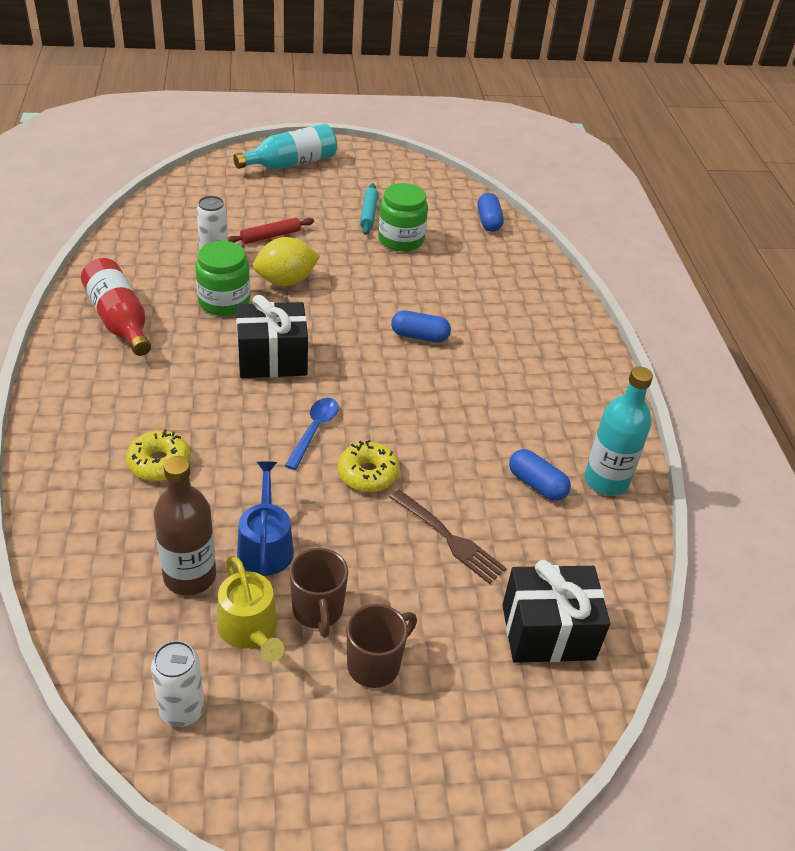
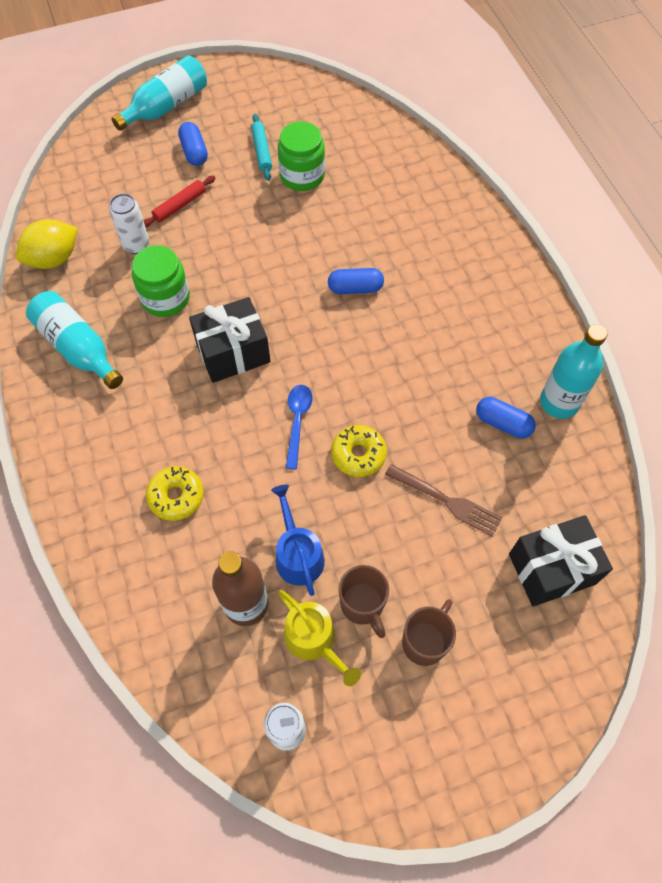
camera: 10 degrees left, 20 degrees up
red bottle [81,258,151,356] -> turquoise bottle [26,291,123,389]
yellow lemon [253,237,320,286] -> yellow lemon moved to [16,219,78,269]
blue capsule [477,193,504,232] -> blue capsule moved to [178,122,208,166]

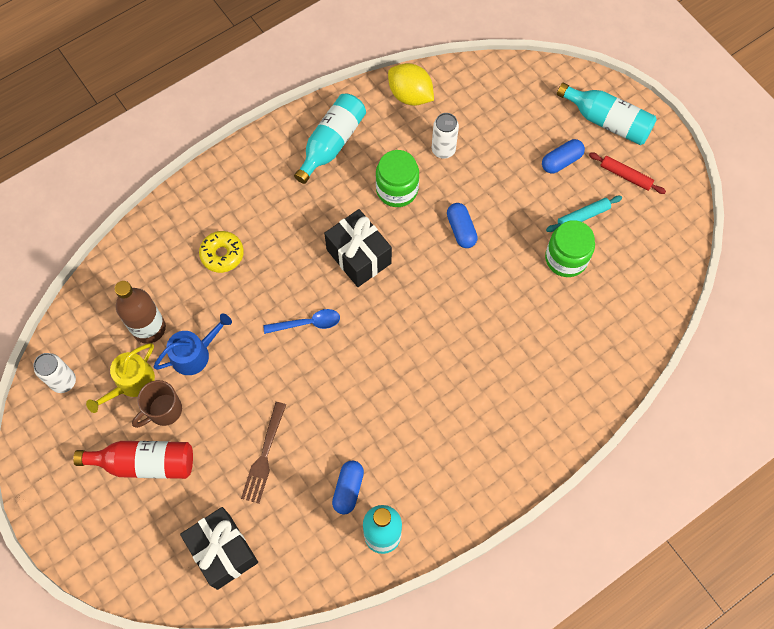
camera: 75 degrees right, 5 degrees up
red rolling pin [144,175,216,227] -> red rolling pin moved to [589,152,666,194]
blue capsule [328,268,384,294] -> blue capsule moved to [447,203,478,248]
yellow donut [331,425,387,477] -> none
brown mug [402,599,456,666] -> red bottle [73,441,193,479]

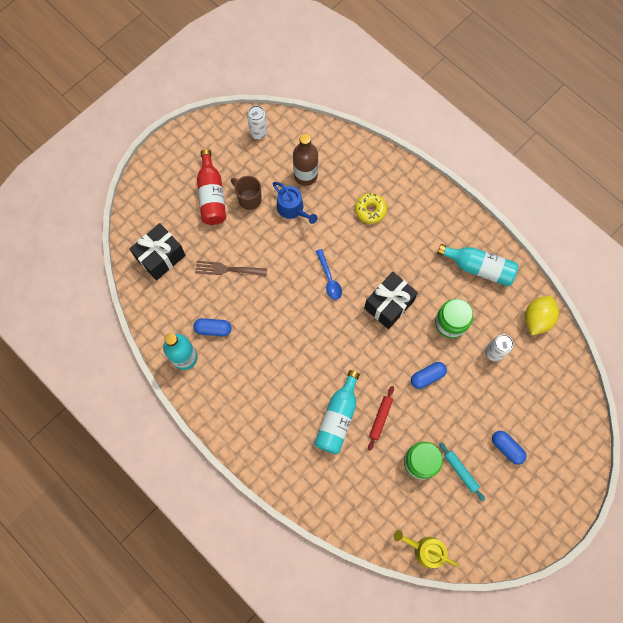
camera: 80 degrees right, 5 degrees up
yellow watering can [86,343,155,413] -> yellow watering can moved to [394,530,459,569]
turquoise bottle [557,83,657,145] -> turquoise bottle moved to [314,370,360,454]
red rolling pin [589,152,666,194] -> red rolling pin moved to [368,386,394,451]

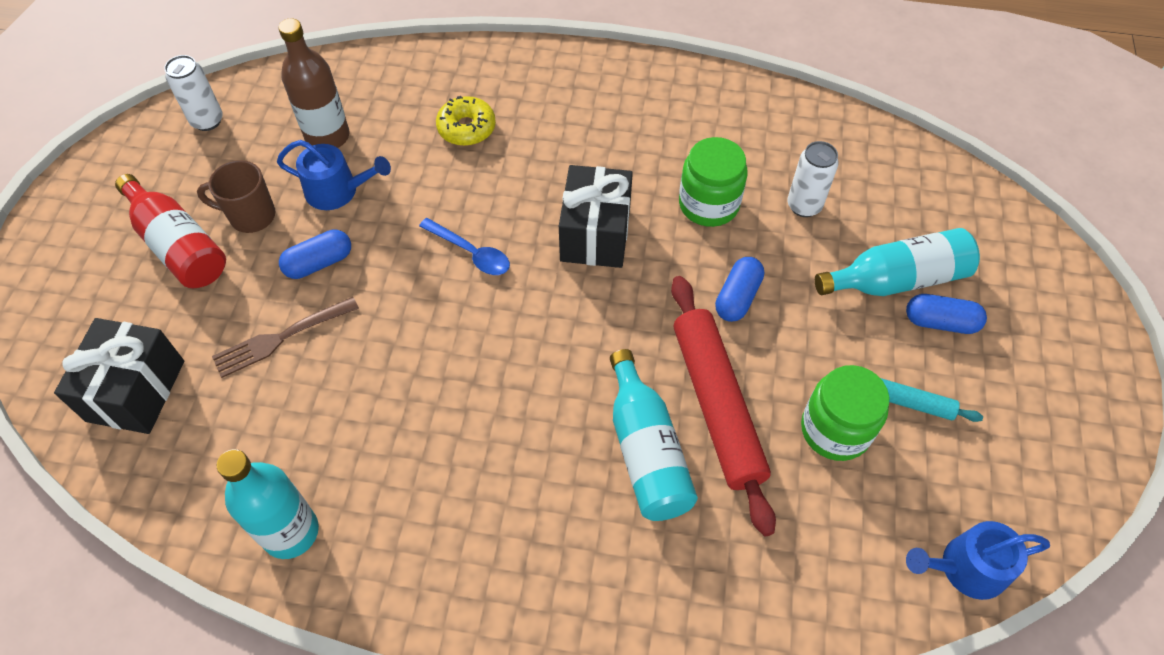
camera: 35 degrees left, 15 degrees down
blue capsule [193,318,232,336] -> blue capsule moved to [279,229,351,279]
red rolling pin [368,386,394,451] -> red rolling pin [671,276,776,536], size x2.04
yellow watering can [394,530,459,569] -> blue watering can [906,521,1050,600]
turquoise bottle [437,244,519,286] -> turquoise bottle moved to [815,228,980,296]
yellow lemon [525,296,559,335] -> none

